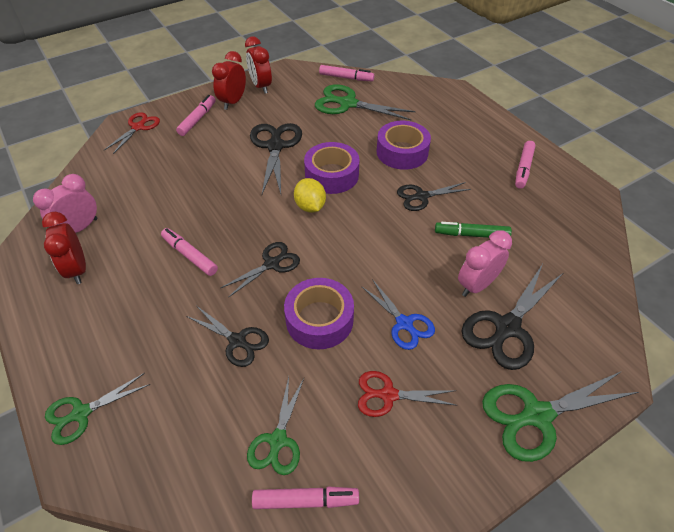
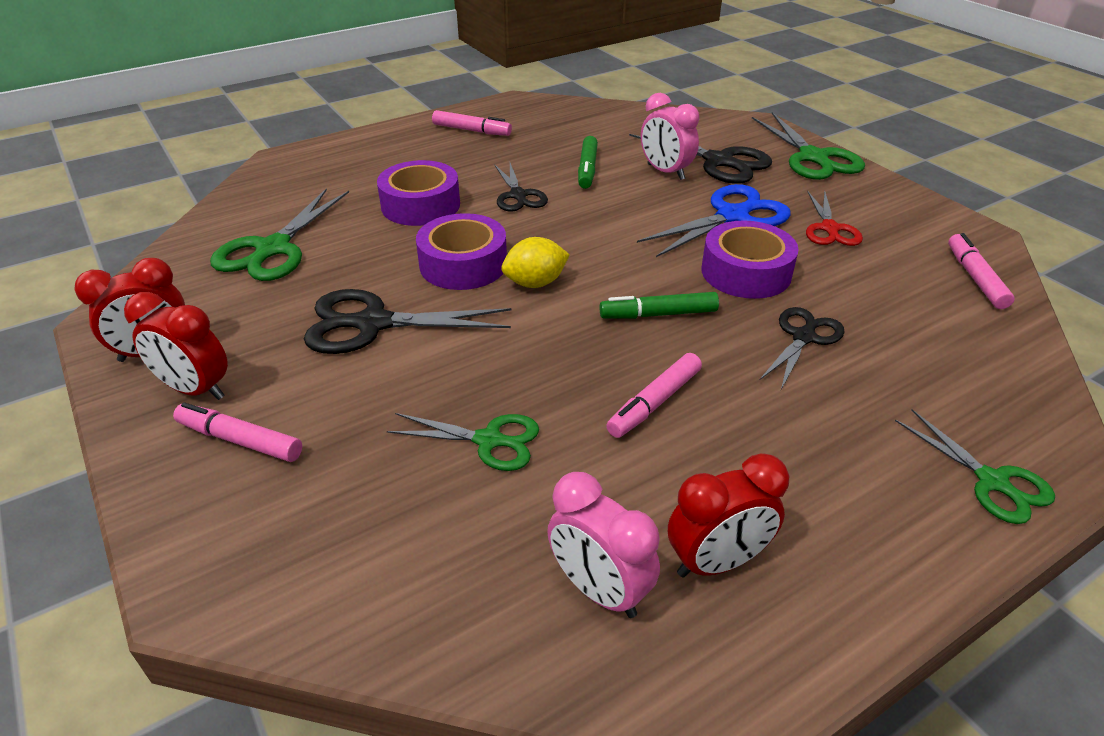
camera: 90 degrees left, 10 degrees down
red scissors [104,112,160,154] -> none
black scissors [221,242,300,298] -> green marker [600,292,719,319]
green scissors [247,377,304,475] -> green scissors moved to [387,413,539,471]
pink marker [319,65,375,81] -> none
blue scissors [361,279,435,350] -> blue scissors [637,184,791,257], size x1.58

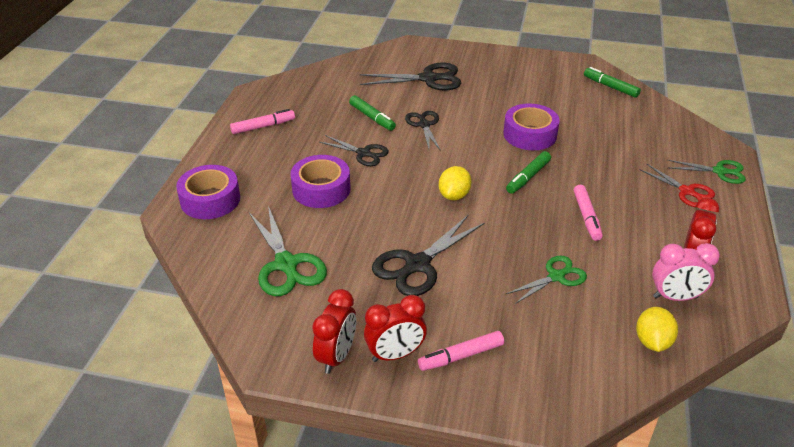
camera: 45 degrees left, 0 degrees up
purple tape [416,213,507,290] -> purple tape moved to [176,165,240,219]
blue scissors [637,184,791,257] -> none
pink clock [641,93,699,180] -> none
green scissors [752,112,865,180] -> none
black scissors [760,307,845,389] -> black scissors moved to [405,111,441,151]
red scissors [806,191,863,246] -> red scissors moved to [639,164,715,207]
pink marker [948,233,1015,309] -> green marker [584,67,641,98]
none -> yellow lemon [636,307,678,352]

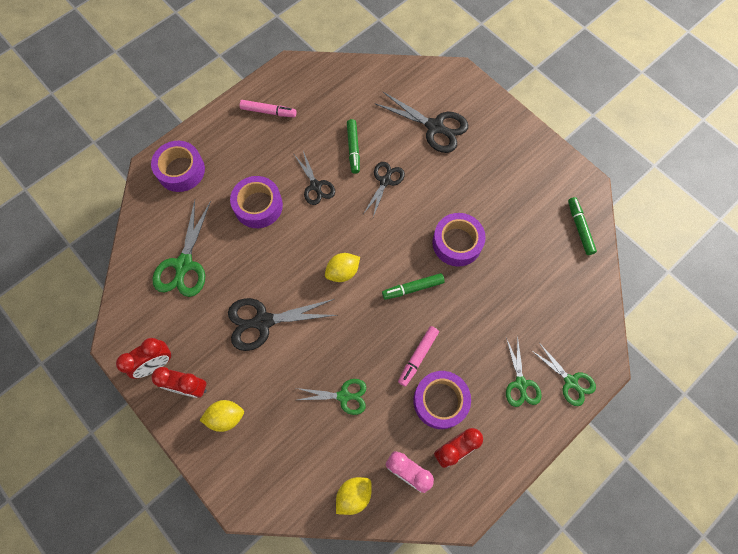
camera: 35 degrees right, 30 degrees up
pink marker [418,331,504,371] -> yellow lemon [200,400,244,432]
red scissors [639,164,715,207] -> green scissors [506,336,542,407]
none -> purple tape [413,371,471,429]

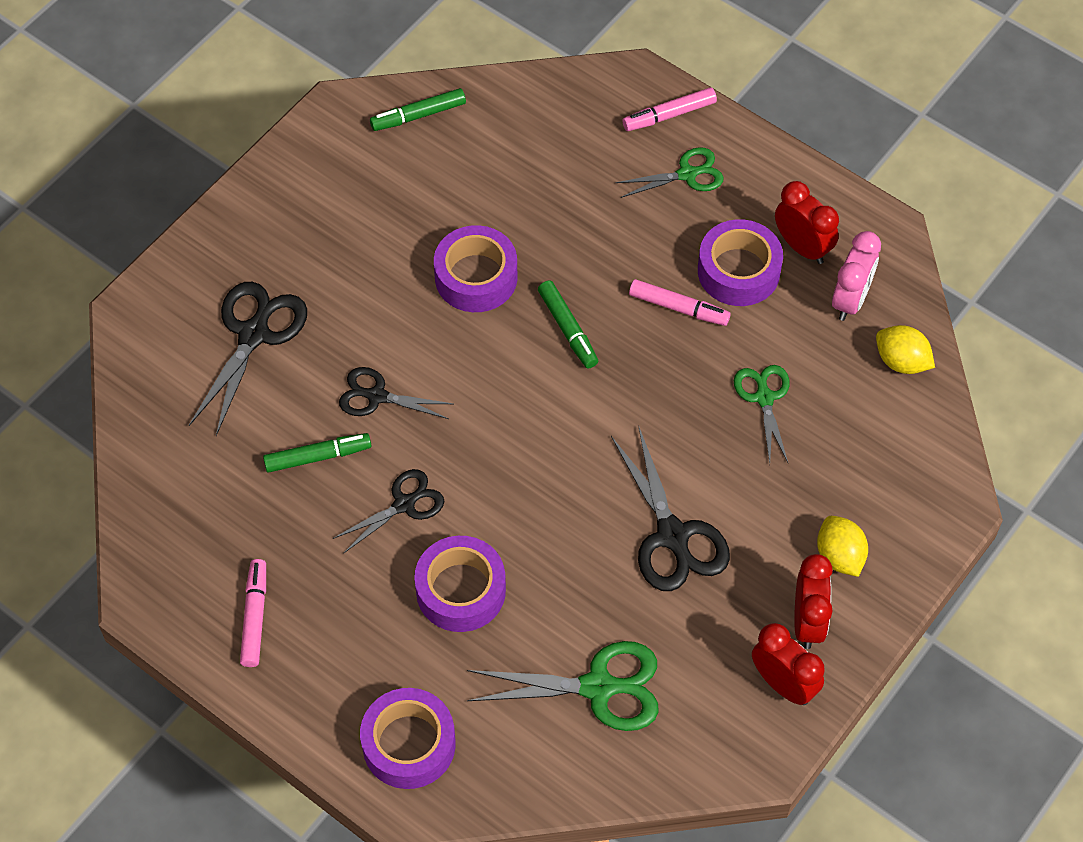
camera: 100 degrees left, 10 degrees down
yellow lemon [325,253,360,282] -> none
green scissors [531,343,596,406] -> pink marker [622,87,717,131]

